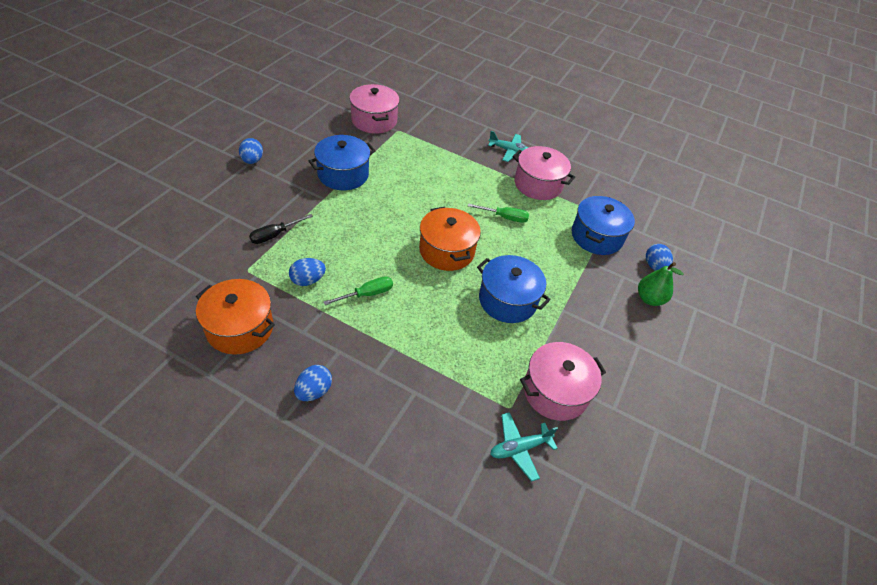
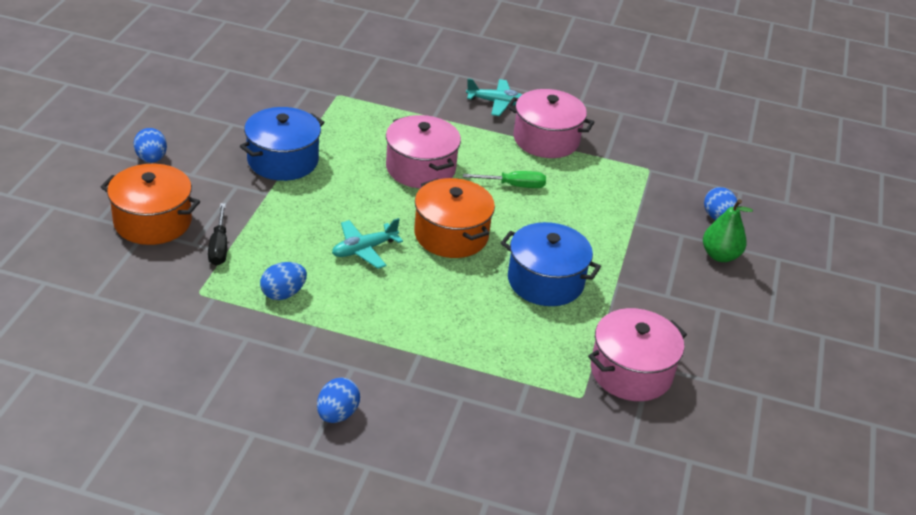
camera: 10 degrees left, 10 degrees down
orange pot [196,279,275,355] -> orange pot moved to [101,164,200,245]
black screwdriver [249,214,313,244] -> black screwdriver turned 45 degrees counterclockwise [208,203,227,266]
green screwdriver [324,276,393,305] -> none
pink pot [349,84,400,134] -> pink pot moved to [386,115,461,188]
turquoise plane [490,412,558,482] -> turquoise plane moved to [332,218,403,269]
blue pot [572,196,635,255] -> none

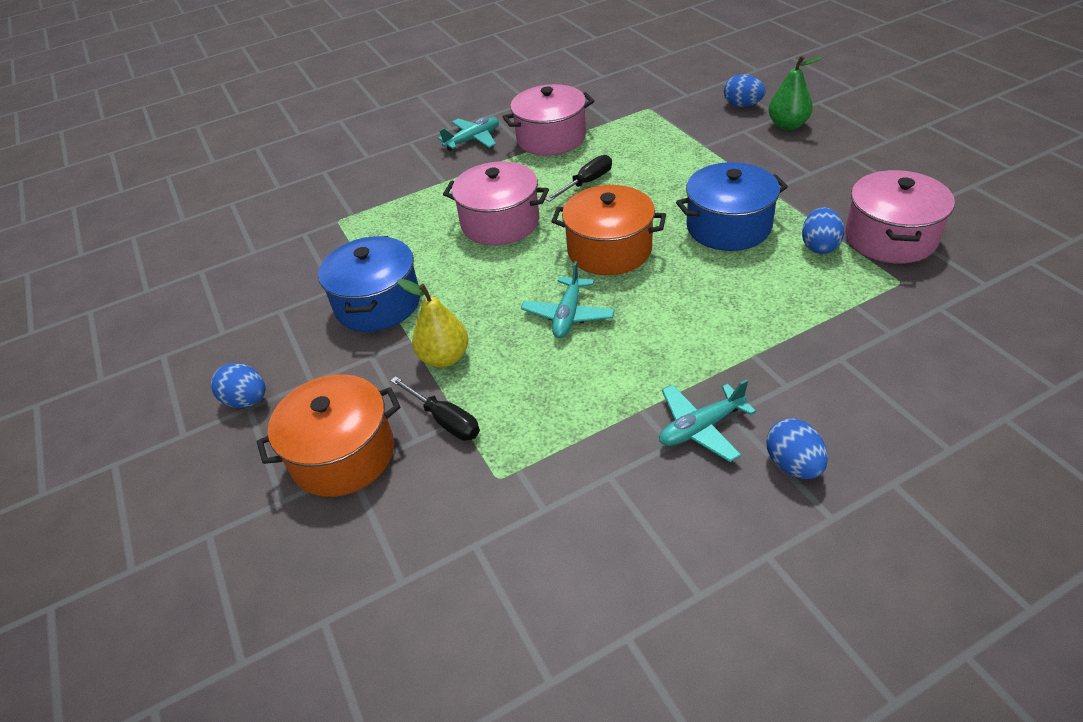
camera: 35 degrees left, 5 degrees up
blue egg [260,262,307,300] -> blue egg moved to [802,207,844,254]
green screwdriver [463,171,546,188] -> black screwdriver [545,155,612,202]
none -> yellow pear [398,279,469,368]
none -> turquoise plane [659,379,756,462]

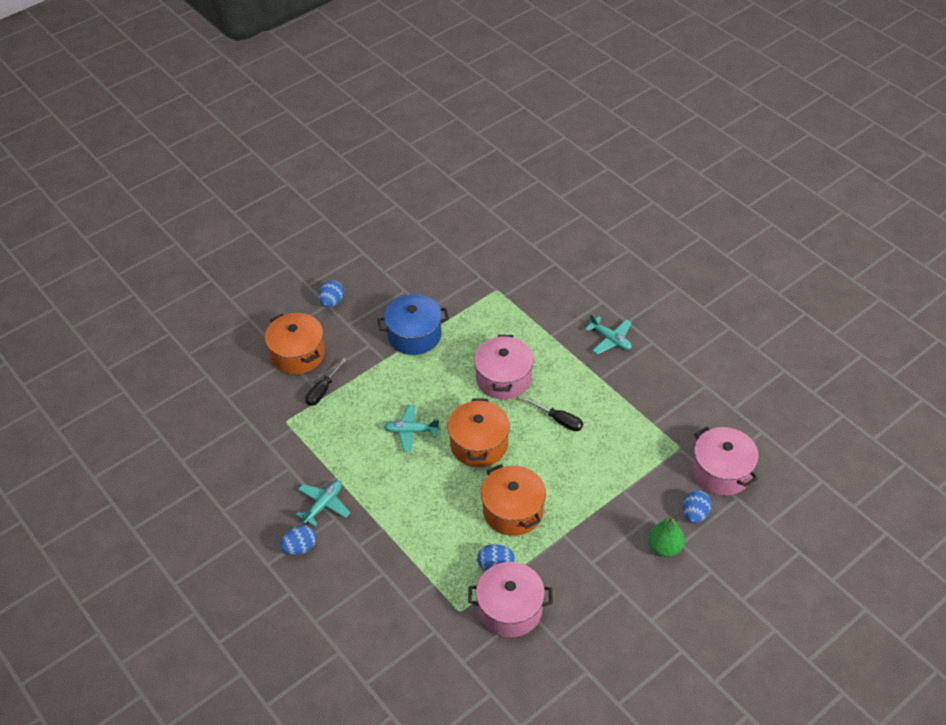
camera: 75 degrees right, 5 degrees up
yellow pear [398,279,469,368] -> none
pink pot [503,84,594,156] -> pink pot moved to [692,427,759,496]
turquoise plane [659,379,756,462] -> turquoise plane turned 75 degrees clockwise [296,481,350,526]
blue pot [676,162,788,251] -> orange pot [481,464,546,536]

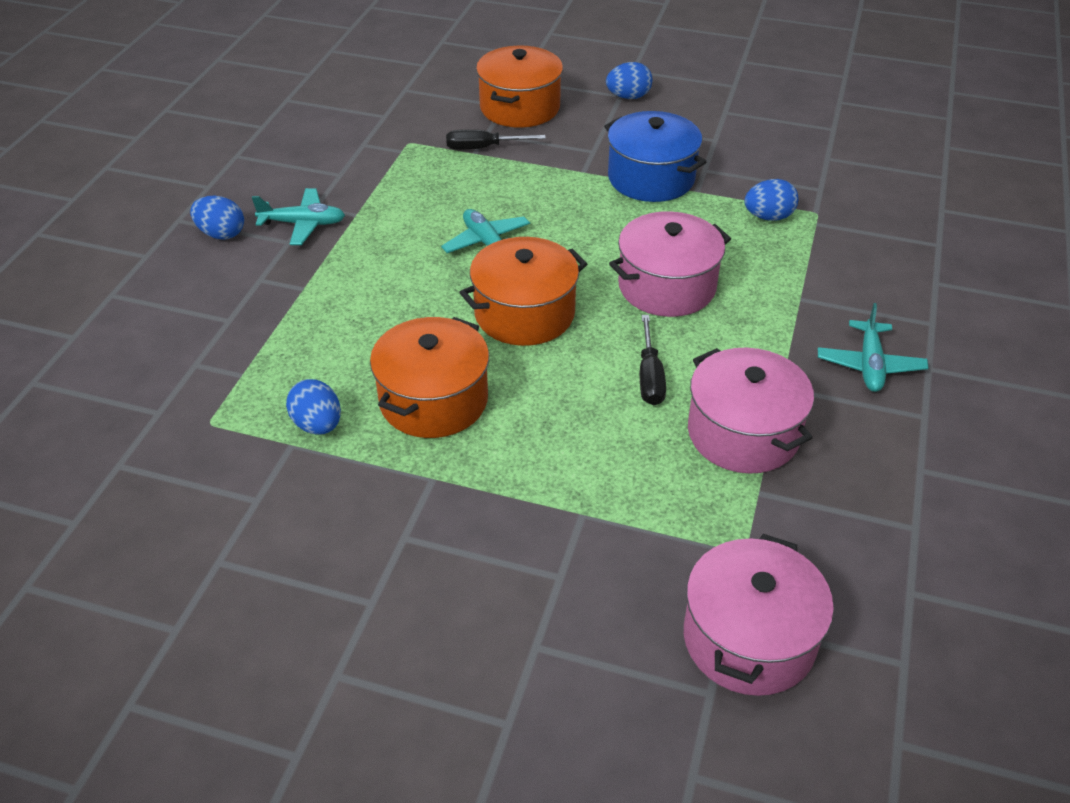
camera: 55 degrees right, 5 degrees down
pink pot [468,562,552,638] -> pink pot moved to [688,348,814,474]
green pear [648,516,685,557] -> none
blue egg [683,490,711,523] -> blue egg moved to [744,179,798,221]

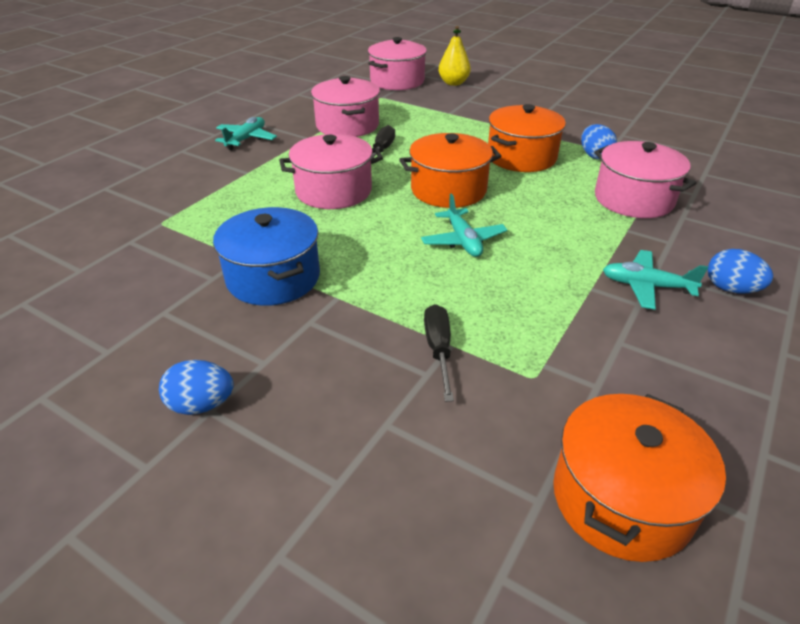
camera: 165 degrees left, 5 degrees down
black screwdriver [446,129,546,150] -> black screwdriver turned 105 degrees counterclockwise [424,304,454,402]
orange pot [476,46,563,128] -> orange pot moved to [553,394,726,562]
blue egg [744,179,798,221] -> none
none -> yellow pear [439,26,471,86]
none -> pink pot [594,141,697,218]

